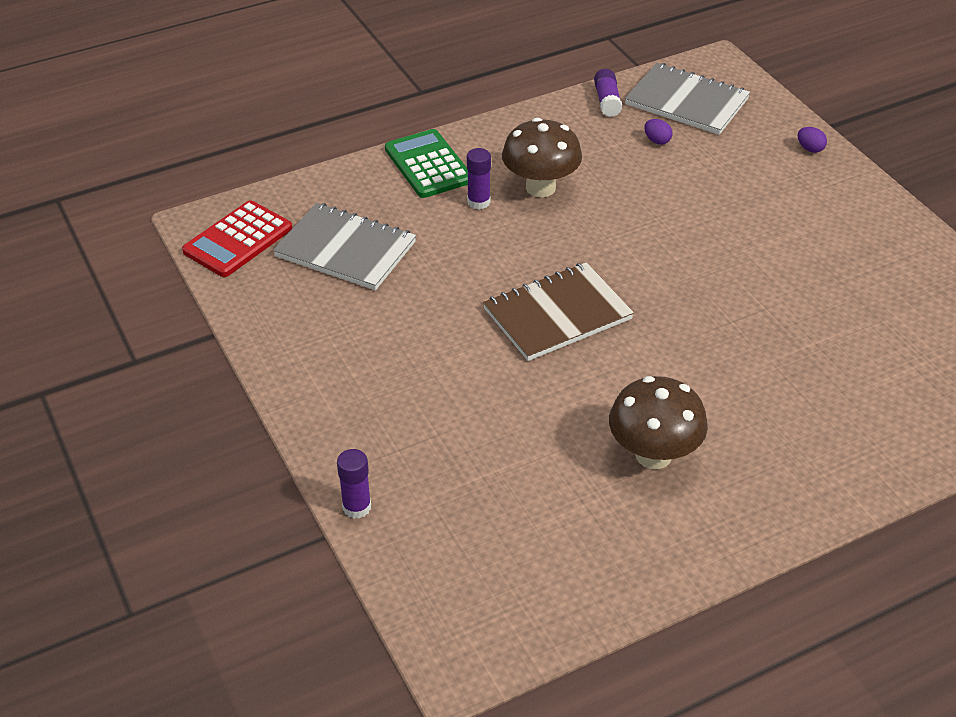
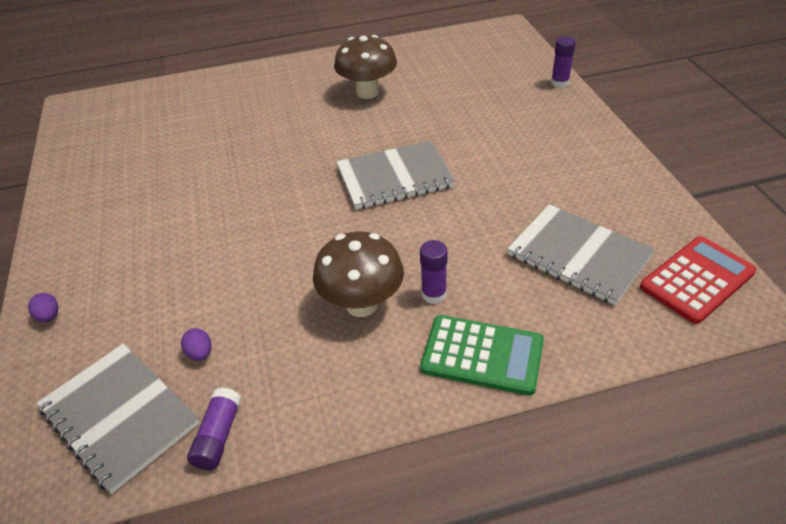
camera: 165 degrees left, 0 degrees up
green calculator [385,129,468,198] -> green calculator turned 60 degrees counterclockwise [420,315,544,396]
brown notebook [483,262,634,361] -> grey notebook [337,140,455,210]

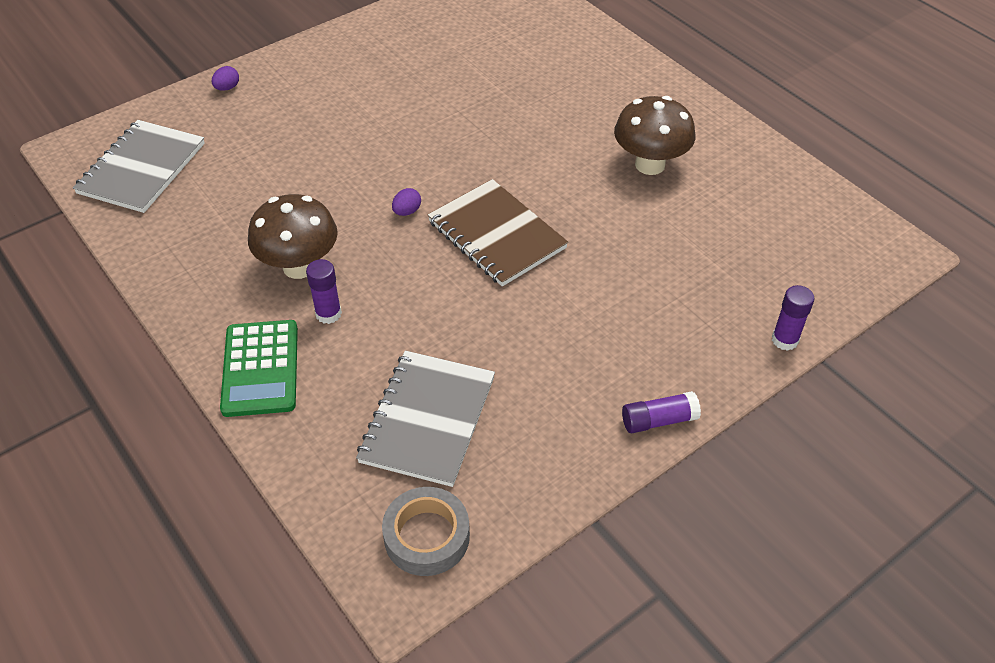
camera: 65 degrees right, 5 degrees up
purple egg [181,328,212,361] -> purple egg moved to [392,188,421,216]
purple glue stick [187,387,242,470] -> purple glue stick moved to [622,391,701,433]
grey notebook [337,140,455,210] -> brown notebook [428,179,568,287]
red calculator [640,236,757,324] -> grey tape [382,487,470,576]

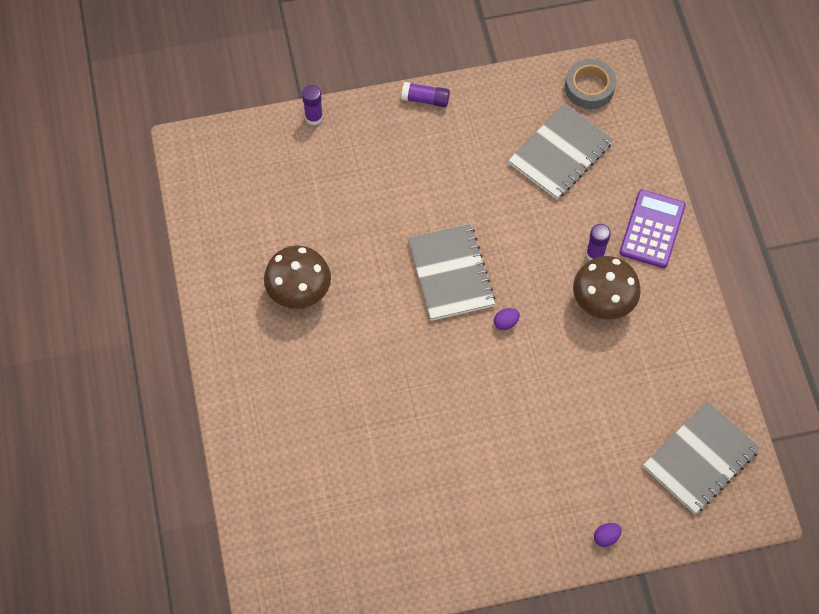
camera: 155 degrees left, 15 degrees up
green calculator [220,320,298,417] -> purple calculator [620,190,686,268]
brown notebook [428,179,568,287] -> grey notebook [408,224,495,321]

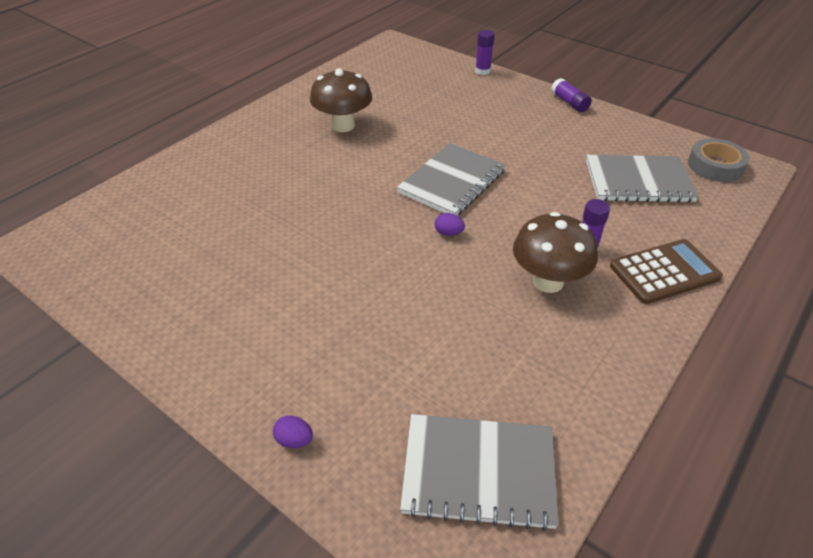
camera: 50 degrees right, 20 degrees down
purple calculator [620,190,686,268] -> brown calculator [610,239,723,304]

